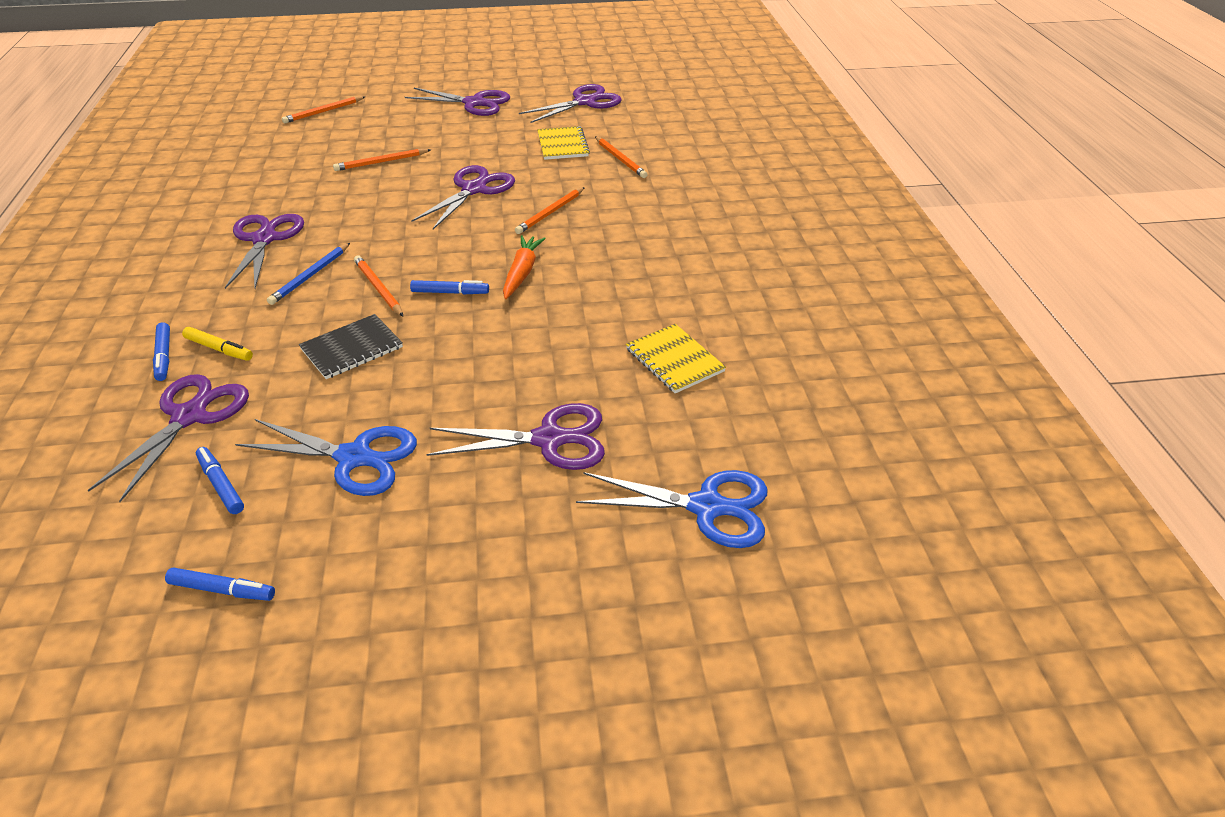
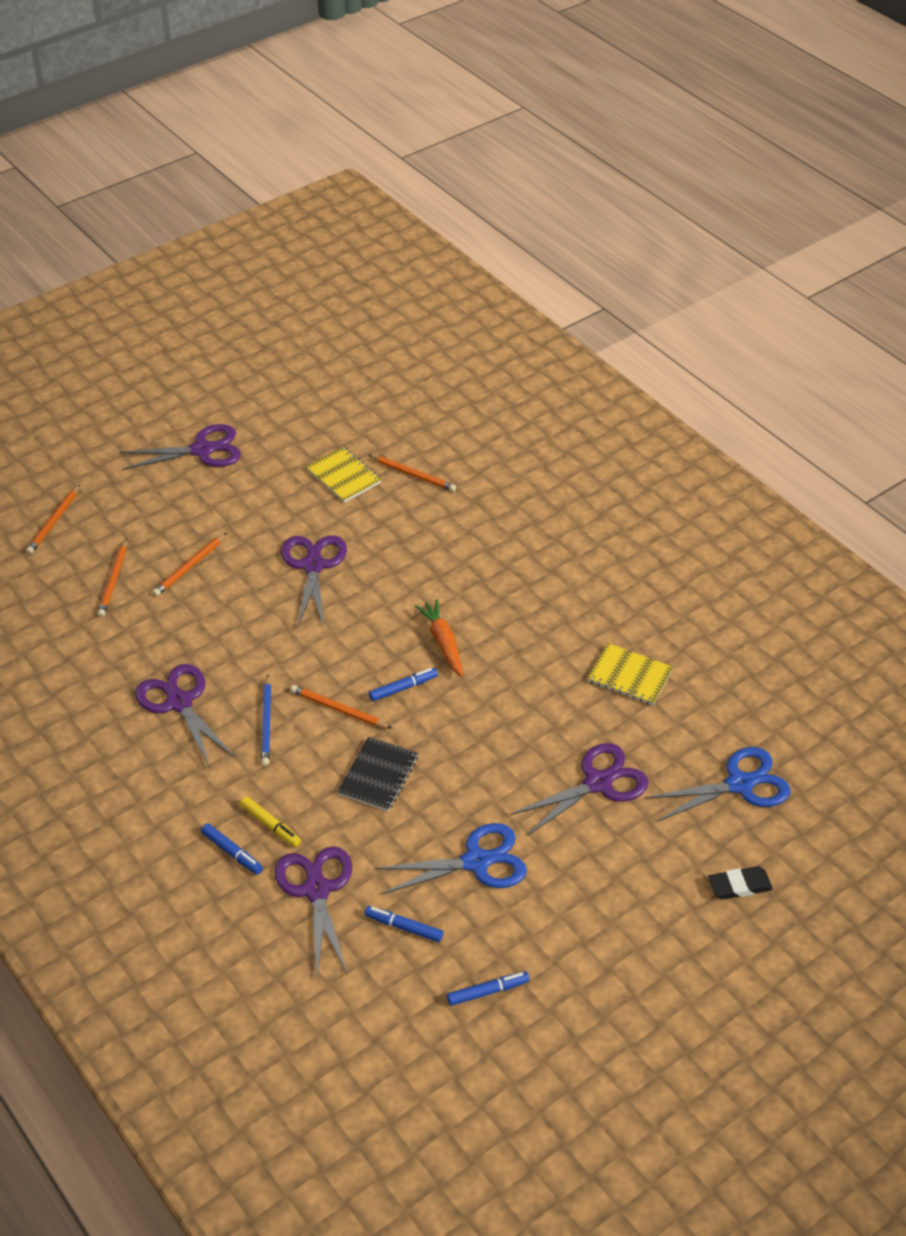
camera: 30 degrees left, 5 degrees up
yellow marker [182,327,253,361] -> yellow marker turned 45 degrees clockwise [240,796,301,847]
orange pencil [515,187,585,234] -> orange pencil moved to [97,538,127,617]
purple scissors [519,84,622,123] -> none
none -> black eraser [708,866,773,899]

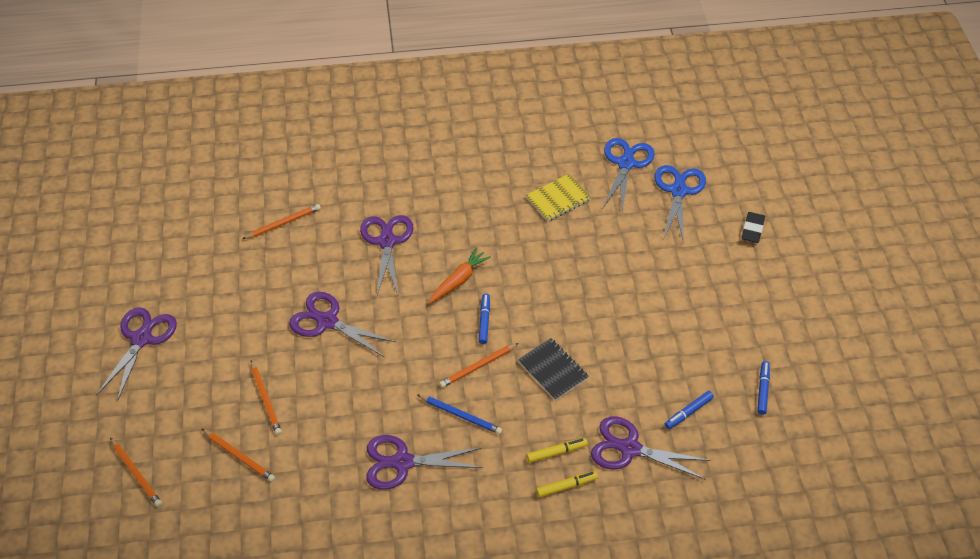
camera: 60 degrees left, 5 degrees up
blue marker [201,823,263,875] -> yellow marker [536,471,598,497]
yellow notebook [306,447,382,503] -> none
blue scissors [375,823,527,895] -> blue scissors moved to [603,138,655,213]
orange carrot [415,599,463,677] -> orange carrot turned 120 degrees clockwise [429,248,491,304]
purple scissors [510,743,649,836] -> purple scissors moved to [360,215,414,295]

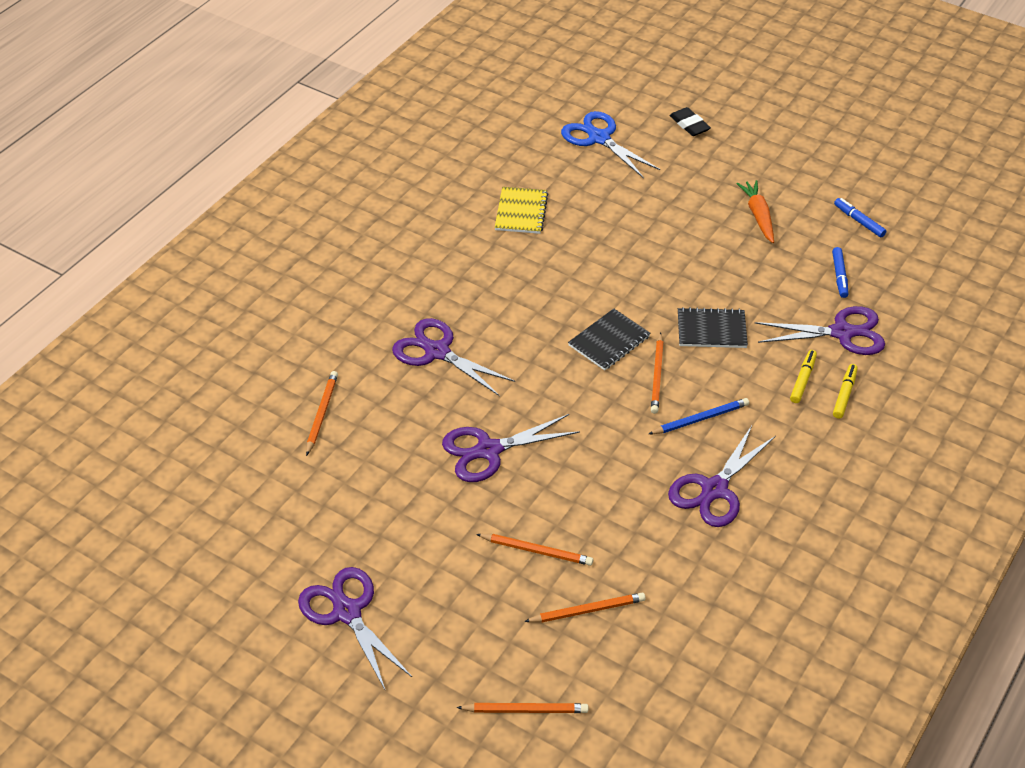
camera: 50 degrees left, 5 degrees down
orange carrot [429,248,491,304] -> orange carrot moved to [736,180,774,243]
blue marker [478,294,490,344] -> black notebook [568,309,650,370]
purple scissors [591,416,710,480] -> purple scissors turned 150 degrees counterclockwise [755,306,885,355]
blue scissors [603,138,655,213] -> none

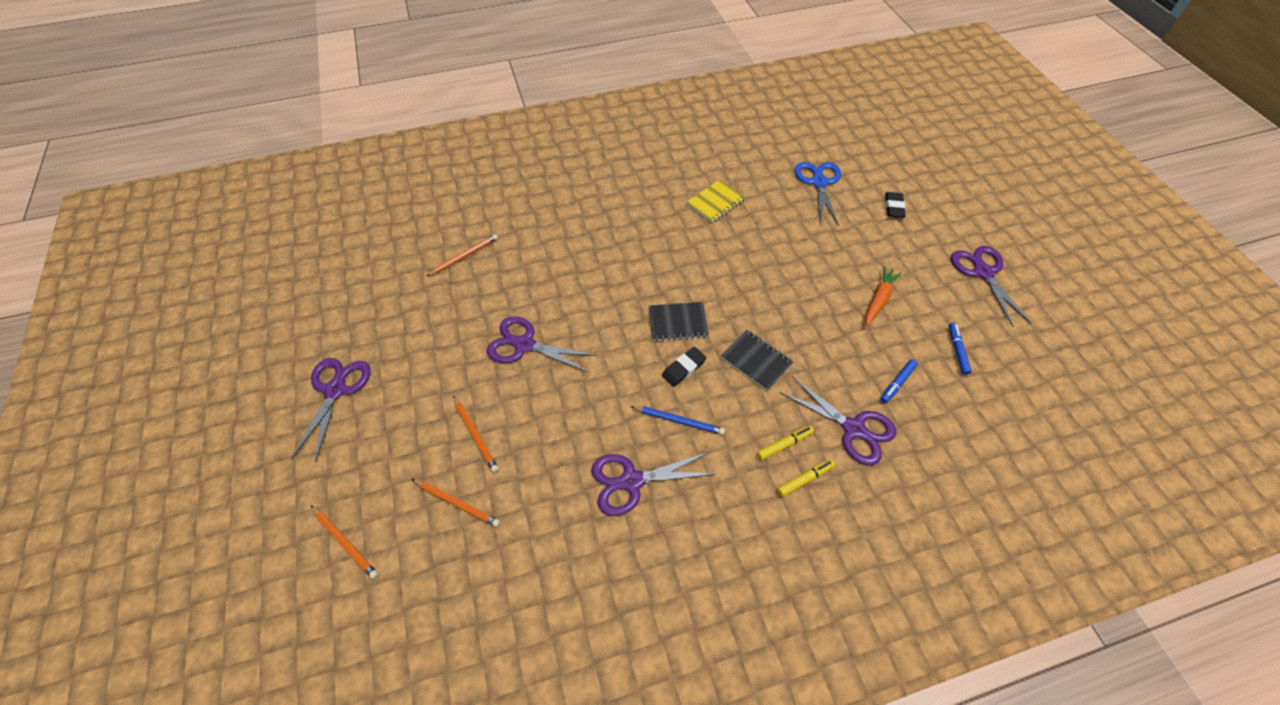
camera: 40 degrees right, 10 degrees up
purple scissors [392,318,515,396] -> purple scissors moved to [951,246,1031,327]
orange pencil [651,333,664,414] -> black eraser [662,347,706,387]

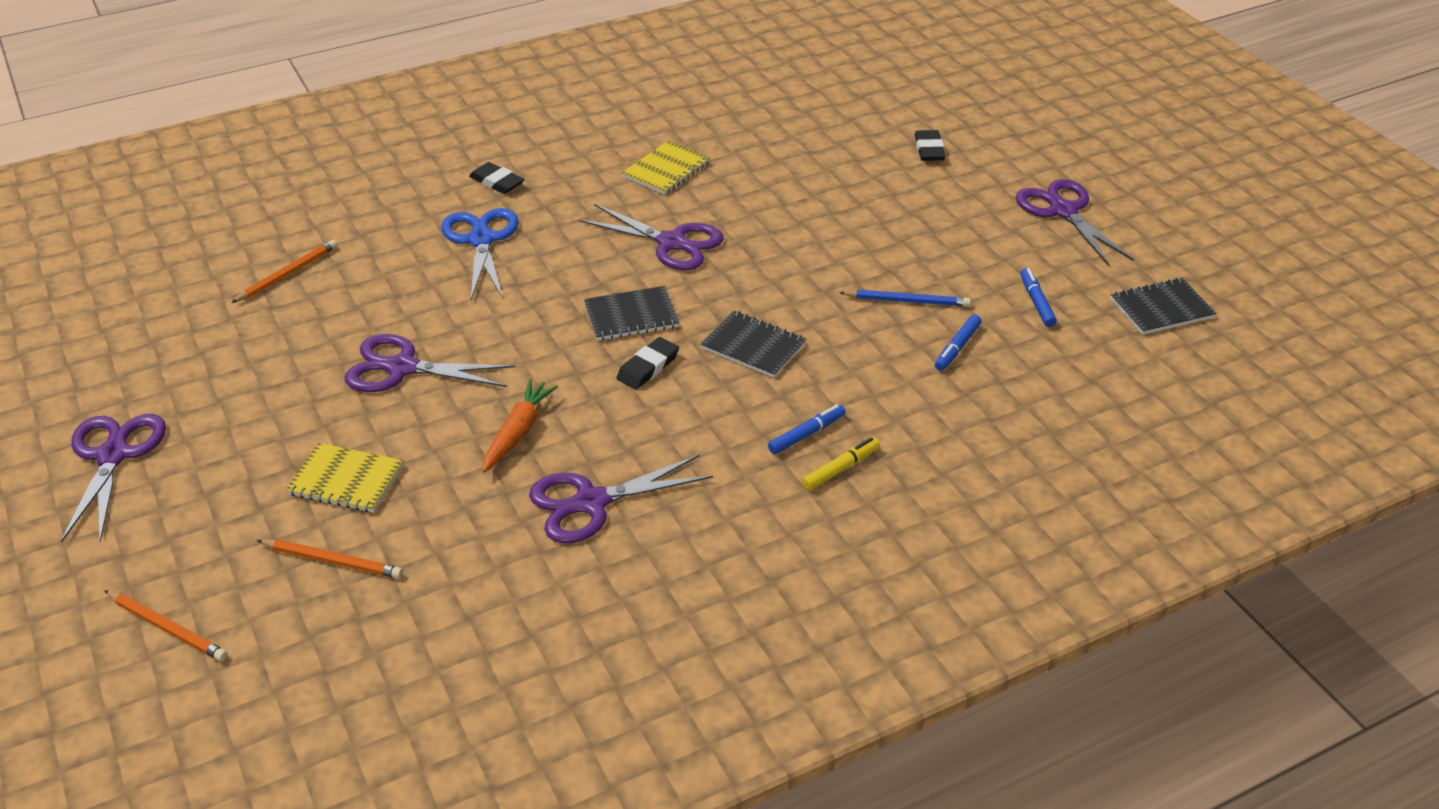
camera: 10 degrees left, 15 degrees down
orange pencil [453,395,499,473] -> yellow notebook [286,443,404,513]
blue pencil [630,406,725,435] -> blue pencil moved to [839,290,971,307]
yellow marker [757,426,814,460] -> blue marker [768,404,846,454]
purple scissors [780,377,896,465] -> purple scissors moved to [578,204,724,270]
blue scissors [794,162,841,226] -> blue scissors moved to [441,208,519,299]
orange carrot [865,266,902,326] -> orange carrot moved to [483,379,558,473]
none -> black eraser [469,162,525,194]
none -> black notebook [1111,278,1217,335]

